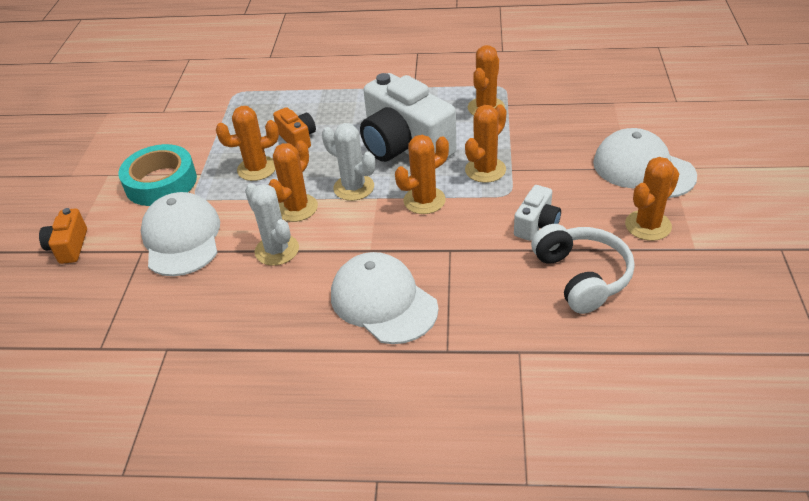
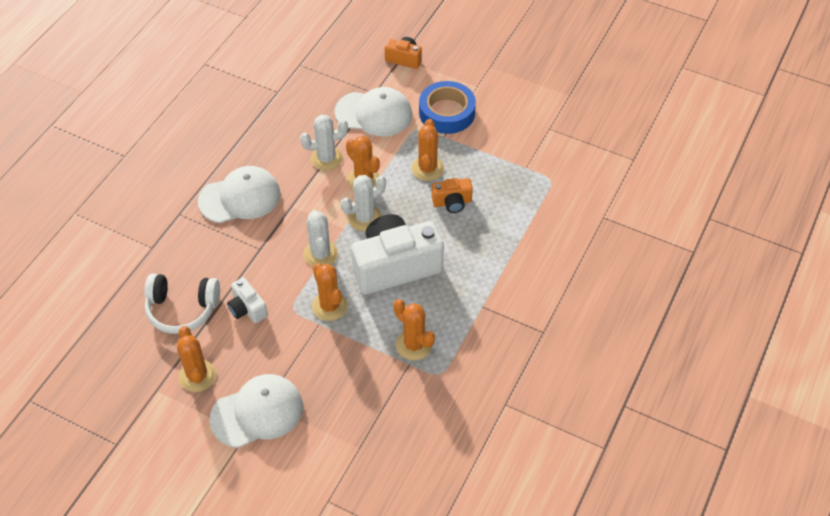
camera: 110 degrees right, 10 degrees up
turquoise tape [118,144,197,206] -> blue tape [419,81,476,134]
orange cactus [395,135,449,214] -> white cactus [304,210,338,266]

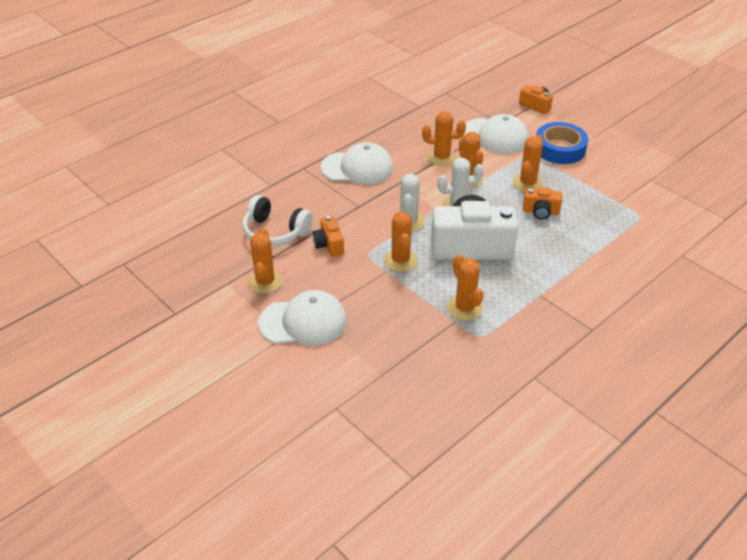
camera: 20 degrees right, 10 degrees down
white camera [227,277,268,323] -> orange camera [312,216,344,257]
white cactus [300,114,348,171] -> orange cactus [422,111,466,166]

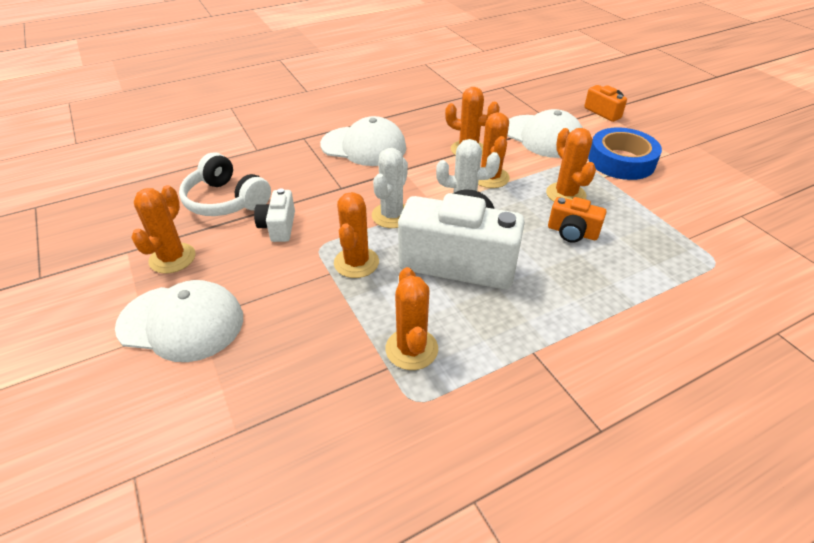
camera: 15 degrees right, 0 degrees up
orange camera [312,216,344,257] -> white camera [254,188,295,242]
orange cactus [513,135,543,192] -> orange cactus turned 60 degrees counterclockwise [546,128,596,202]

